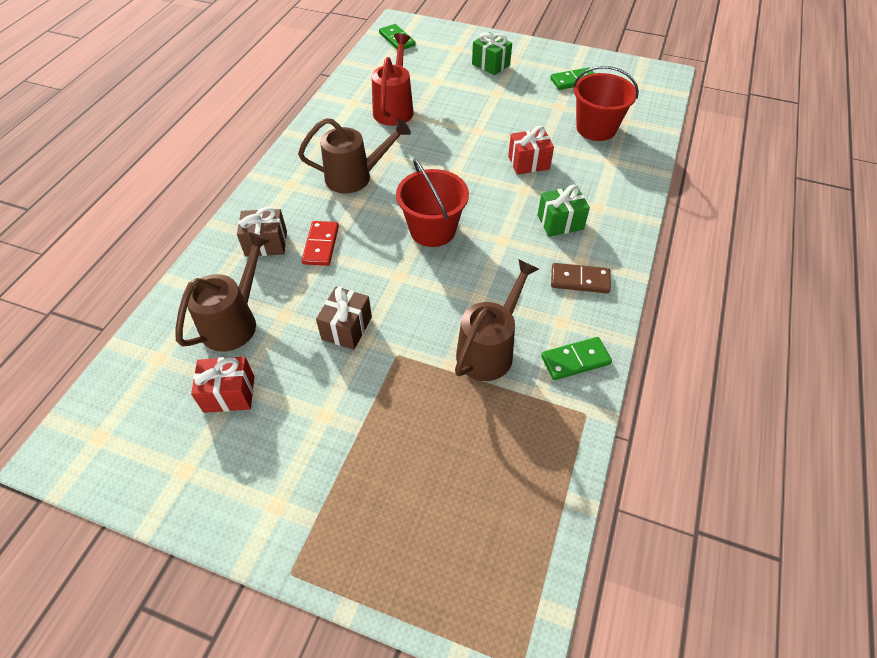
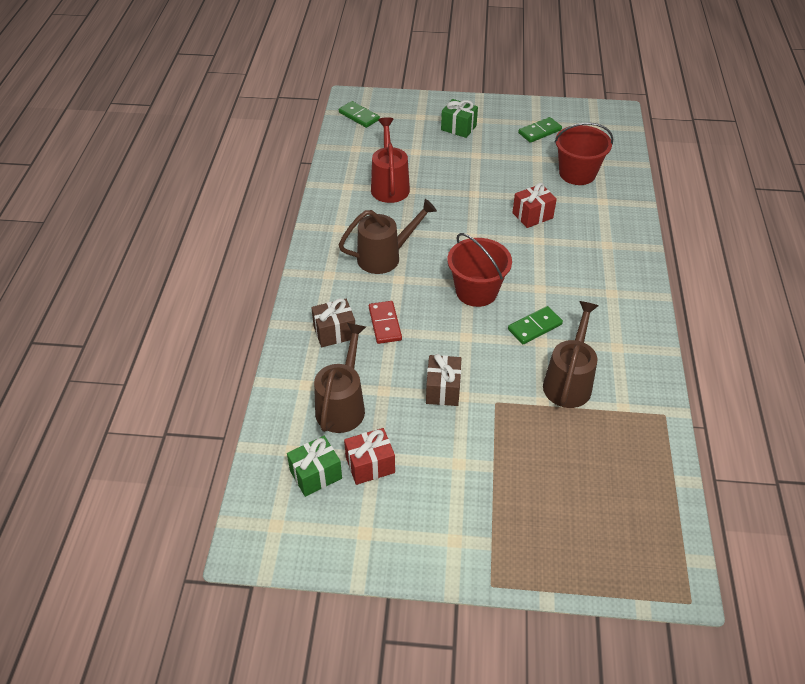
camera: 15 degrees left, 5 degrees down
green gift [537,185,590,237] -> green gift moved to [287,436,342,497]
green domino [541,337,612,380] -> green domino moved to [508,306,563,344]
brown domino [551,263,611,293] -> none

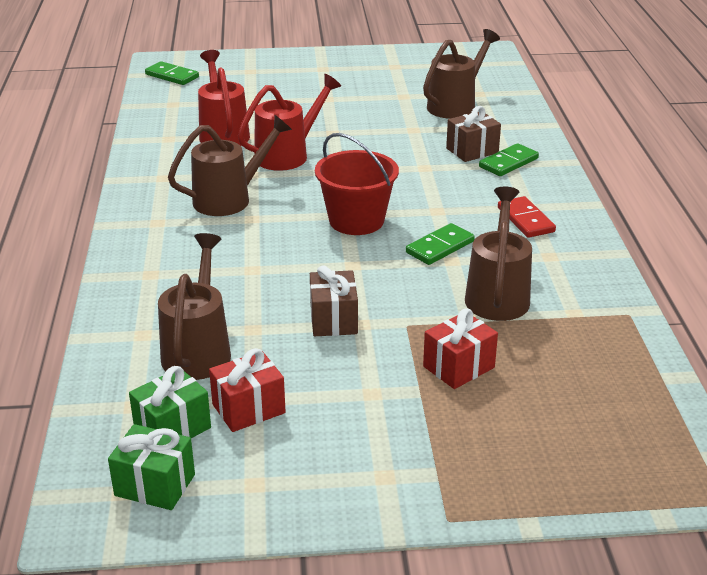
camera: 10 degrees left, 15 degrees down
brown gift [311,298,355,347] -> brown gift moved to [446,106,501,162]
red domino [369,301,402,344] -> red domino moved to [498,196,556,238]
green gift [441,99,478,138] -> green gift moved to [108,424,195,510]
red gift [512,183,557,228] -> red gift moved to [423,308,498,389]
green domino [518,117,562,143] -> green domino moved to [479,143,539,176]
red bucket [554,123,613,185] -> brown watering can [423,29,500,119]
none -> red watering can [238,74,341,171]

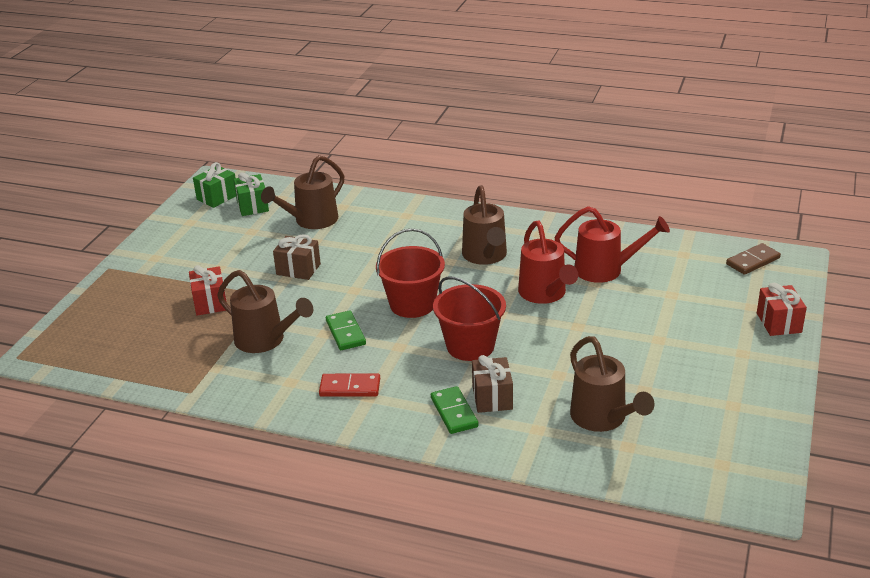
camera: 115 degrees right, 0 degrees up
green domino [145,61,199,85] -> brown domino [726,243,781,275]
brown watering can [158,233,231,380] -> brown watering can turned 105 degrees clockwise [261,155,344,229]
red gift [209,348,285,432] -> red gift moved to [757,283,807,336]
none -> red bucket [433,277,506,361]

